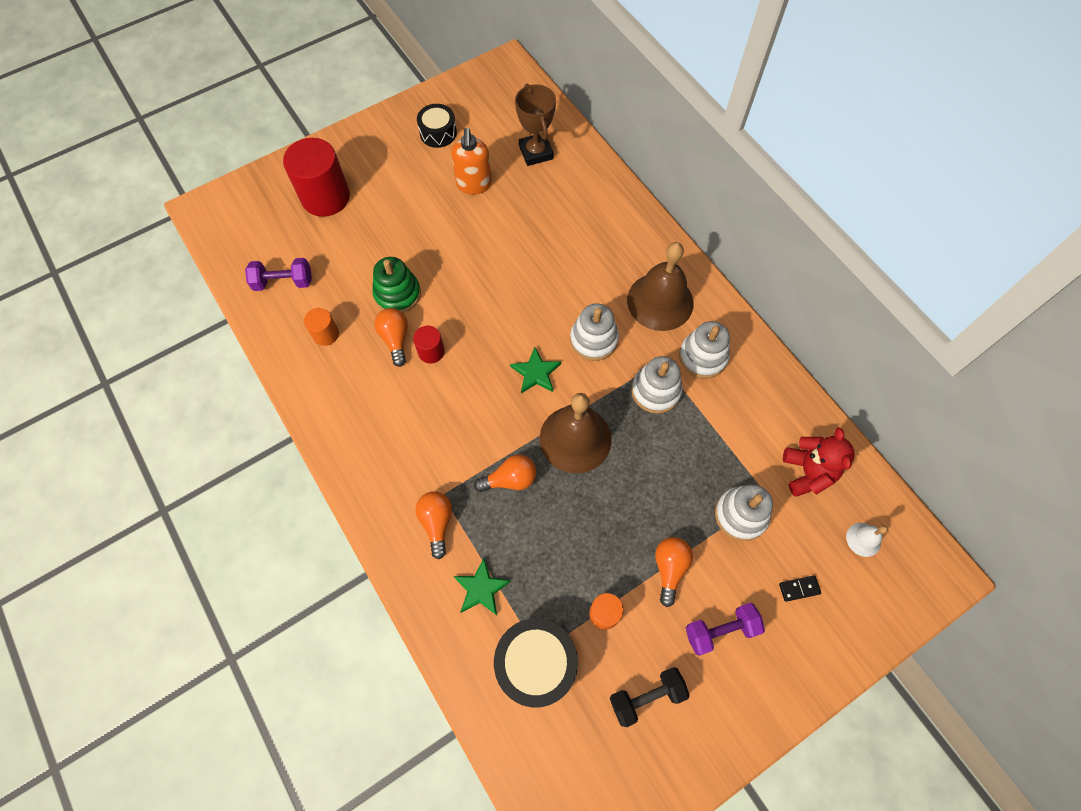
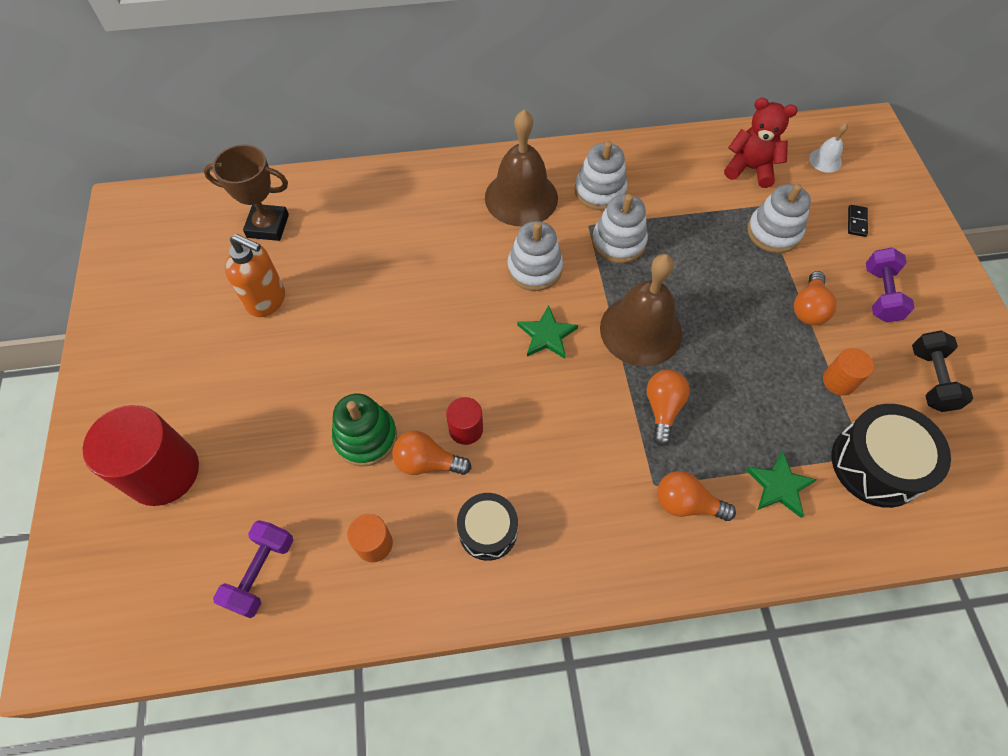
camera: 65 degrees left, 5 degrees down
black drum [417,104,457,148] -> black drum moved to [457,493,518,561]
orange light bulb [655,537,693,607] -> orange light bulb turned 105 degrees counterclockwise [794,271,837,325]

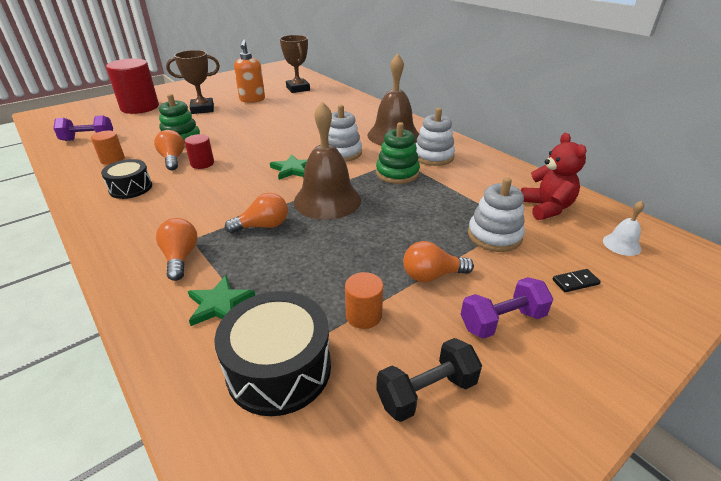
camera: 60 degrees right, 25 degrees down
white stacking toy [592,194,648,263] -> green stacking toy [376,122,420,184]
none -> brown trophy [166,50,220,114]

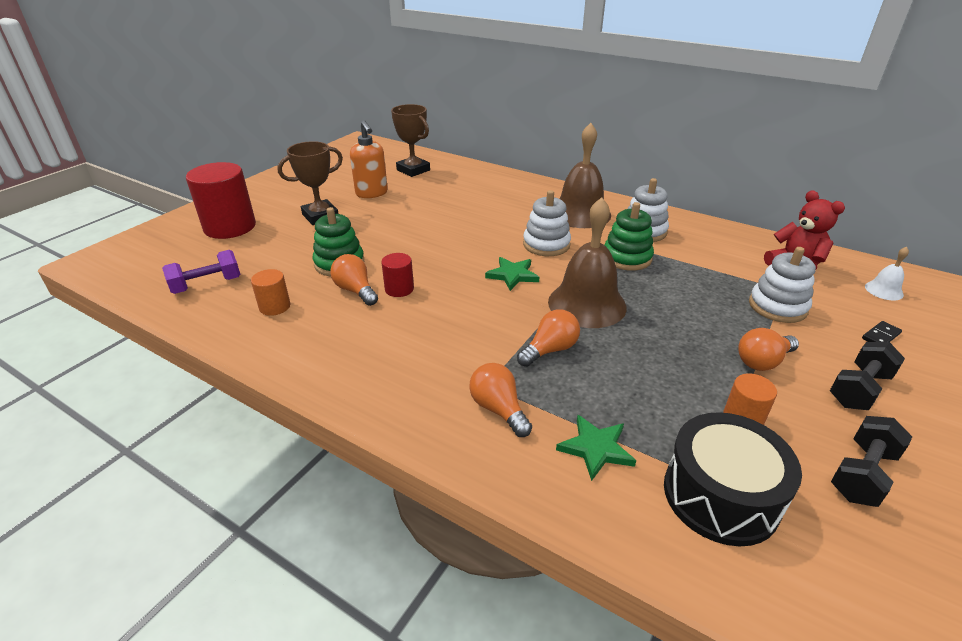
camera: 20 degrees left, 0 degrees up
black drum [101,159,152,199] -> none
purple dumbbell [461,277,553,339] -> black dumbbell [830,342,905,410]

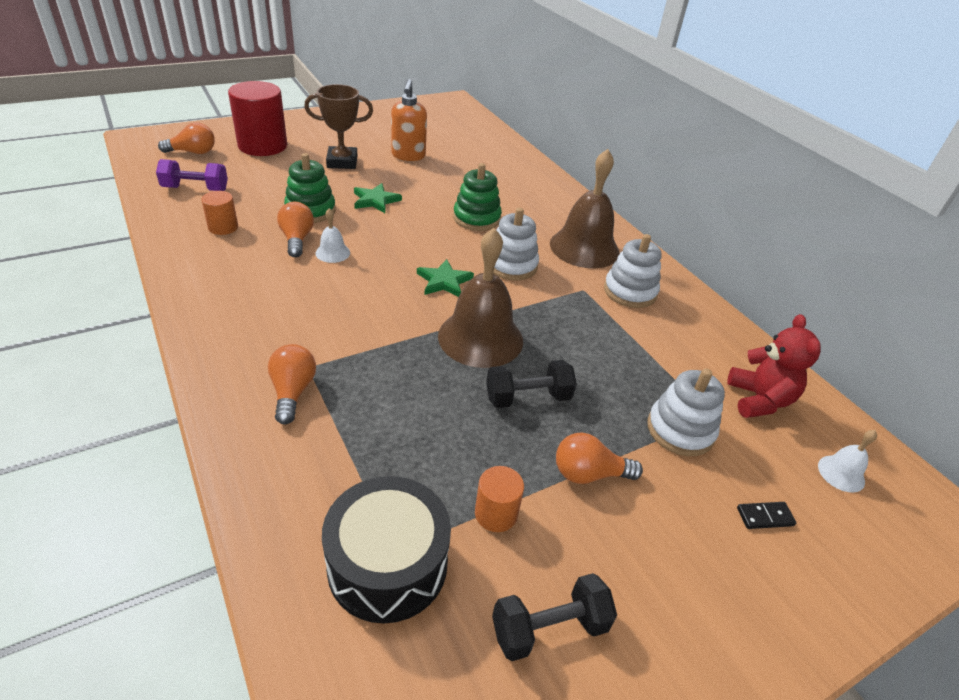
camera: 25 degrees right, 5 degrees up
red cylinder [381,253,414,297] -> white bell [315,208,350,263]
brown trophy [391,104,430,177] -> none
orange light bulb [517,310,580,367] -> orange light bulb moved to [158,122,215,154]
green star [556,415,636,481] -> green star moved to [354,183,402,213]
green stacking toy [604,202,654,271] -> green stacking toy moved to [453,163,502,231]
black dumbbell [830,342,905,410] -> black dumbbell moved to [486,360,577,408]

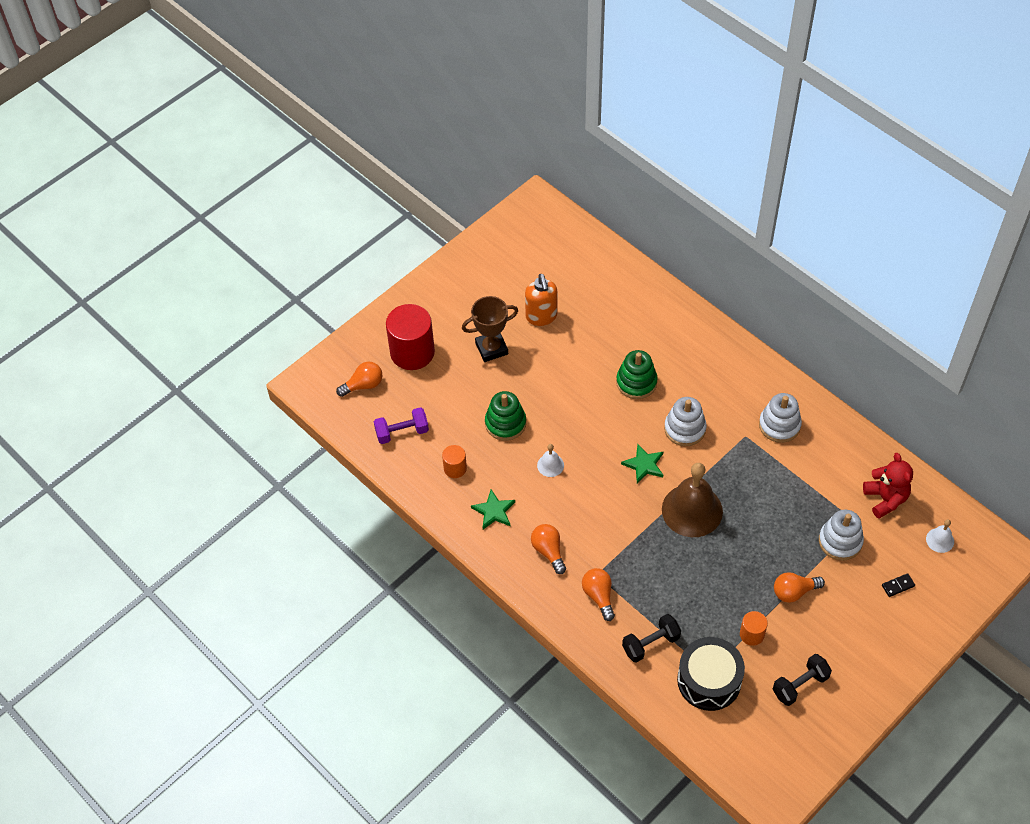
camera: 10 degrees left, 15 degrees up
orange light bulb [277,202,314,257] -> orange light bulb moved to [531,524,566,574]
green star [354,183,402,213] -> green star moved to [471,489,515,529]
black dumbbell [486,360,577,408] -> black dumbbell moved to [622,614,681,663]
brown bell [550,149,619,269] -> none

